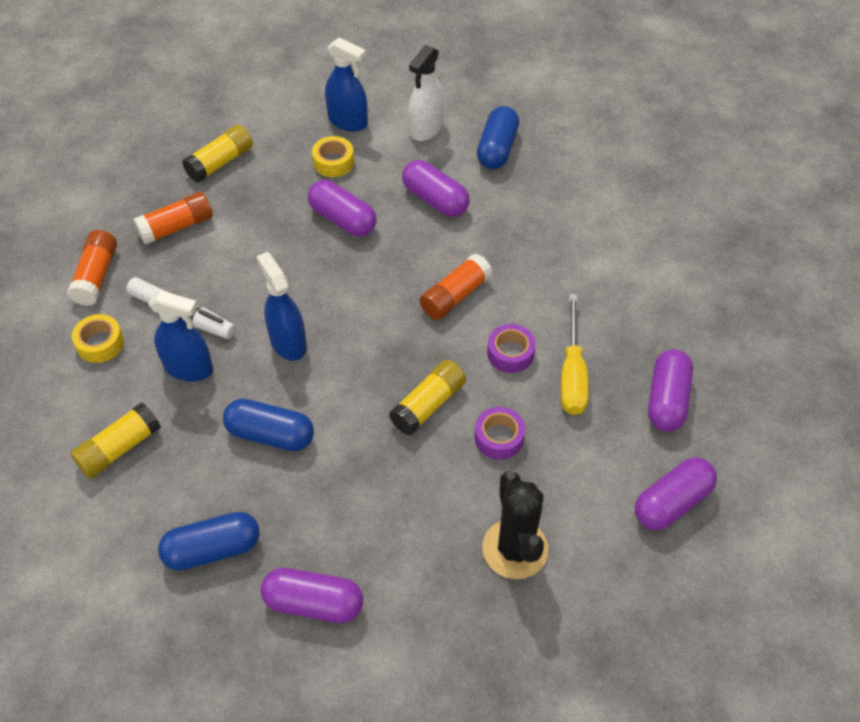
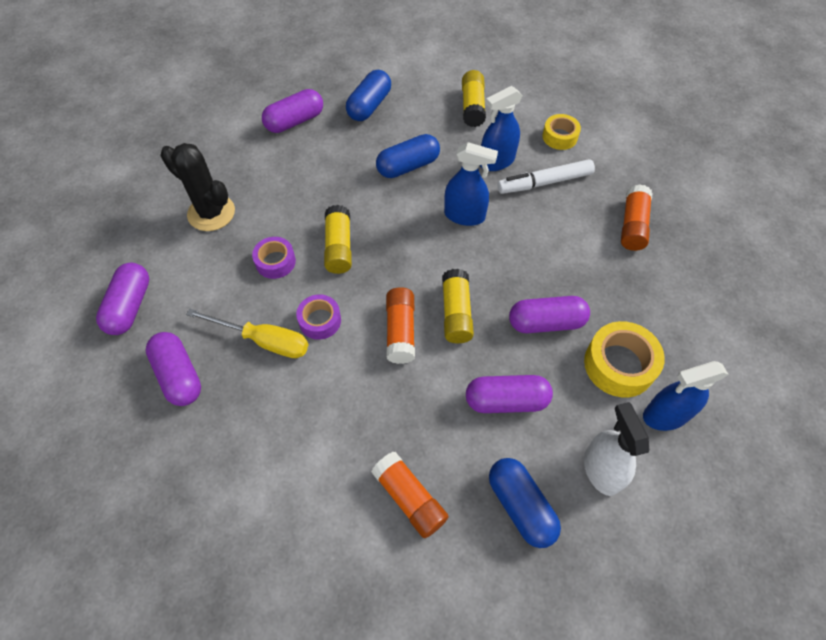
camera: 135 degrees right, 5 degrees up
orange glue stick [67,230,117,306] -> orange glue stick moved to [371,452,449,538]
yellow glue stick [182,125,253,183] -> yellow glue stick moved to [442,269,474,343]
yellow tape [312,136,354,177] -> yellow tape [584,321,665,398], size x1.59
yellow screwdriver [561,294,589,415] -> yellow screwdriver turned 150 degrees clockwise [186,309,308,358]

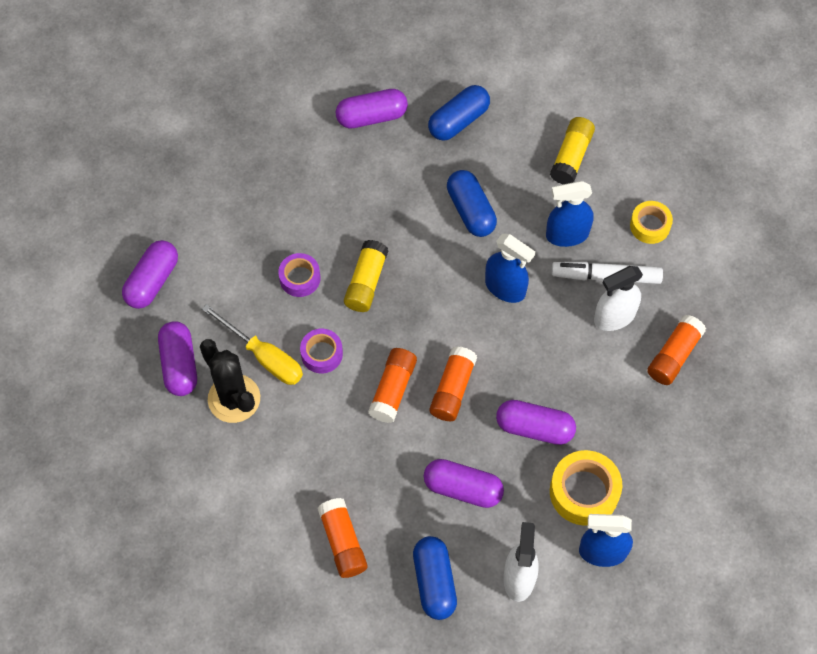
camera: 20 degrees right, 5 degrees up
black cactus [160,143,235,231] -> black cactus moved to [200,339,260,423]
blue capsule [376,134,440,178] -> blue capsule turned 75 degrees clockwise [447,170,497,237]
yellow glue stick [442,269,474,343] -> orange glue stick [429,346,477,421]
none -> white spray bottle [594,266,643,331]

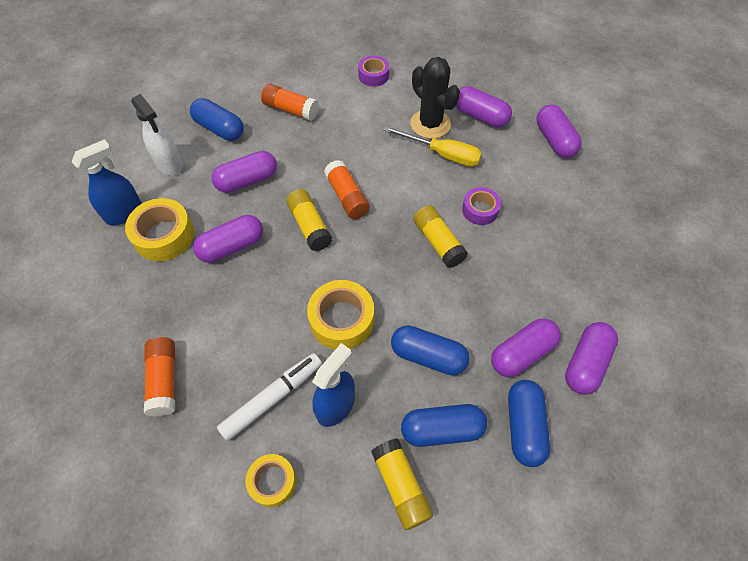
camera: 135 degrees right, 5 degrees down
black cactus [200,339,260,423] -> black cactus turned 45 degrees clockwise [410,57,460,139]
yellow screwdriver [202,304,303,385] -> yellow screwdriver turned 150 degrees counterclockwise [383,126,482,167]
purple tape [300,329,343,373] -> purple tape moved to [358,56,389,87]
orange glue stick [429,346,477,421] -> yellow glue stick [286,189,332,251]
blue spray bottle [485,234,536,303] -> yellow tape [307,280,374,350]
white spray bottle [594,266,643,331] -> none
none -> blue capsule [401,404,487,447]
none -> purple capsule [491,318,561,377]

